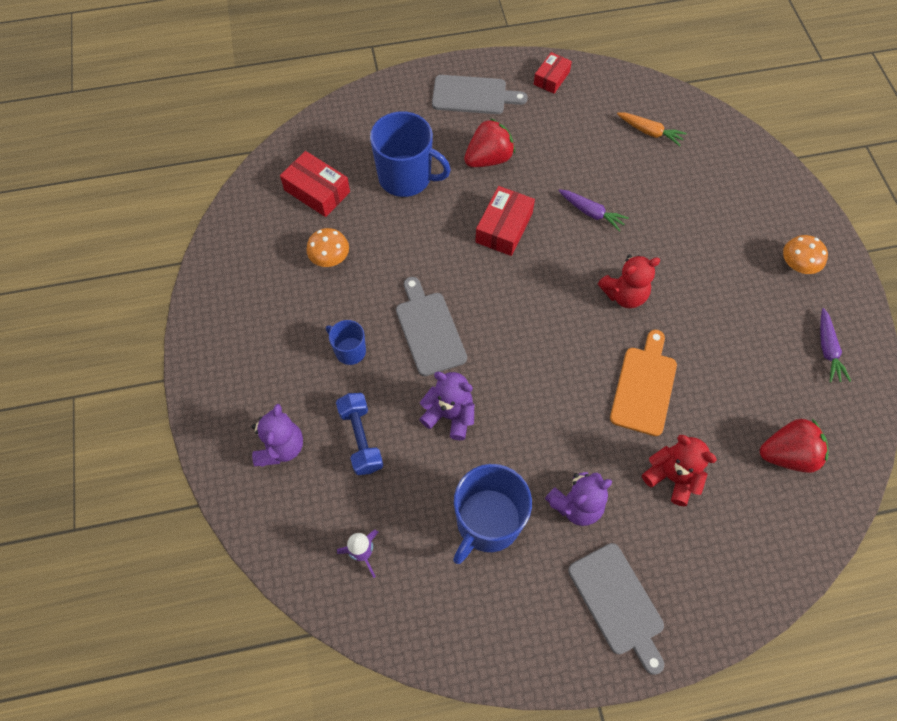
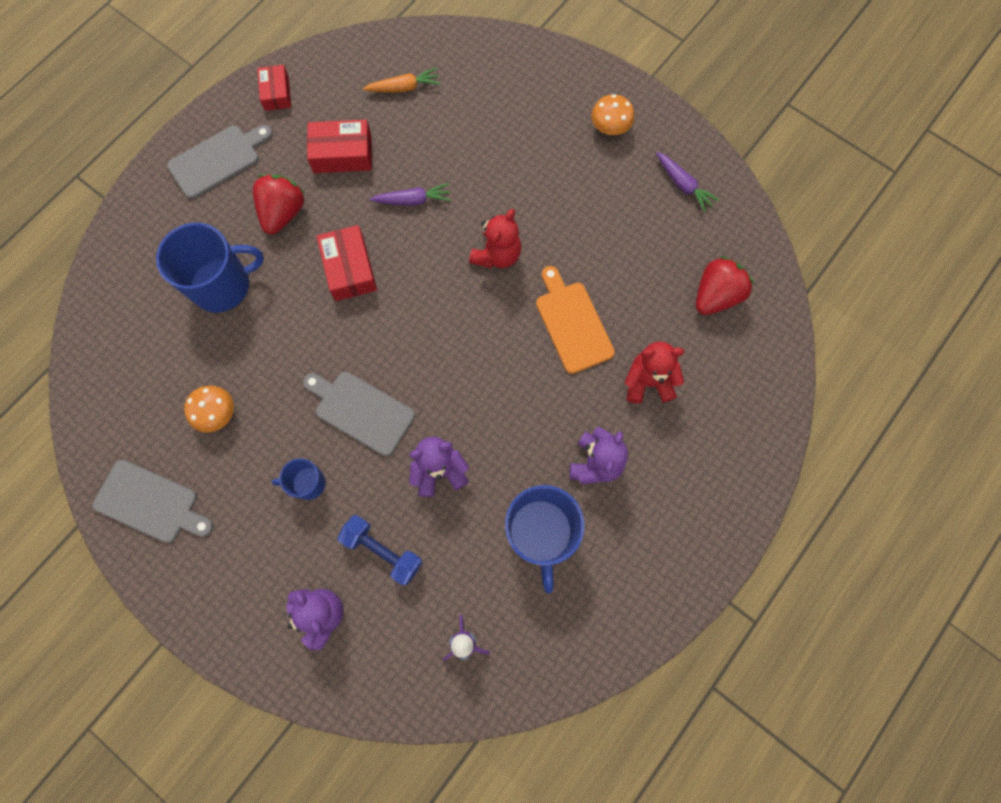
camera: 40 degrees left, 10 degrees up
red box [280,151,350,217] -> red box moved to [307,120,372,173]
grey cutting board [568,543,664,675] -> grey cutting board moved to [93,460,213,543]

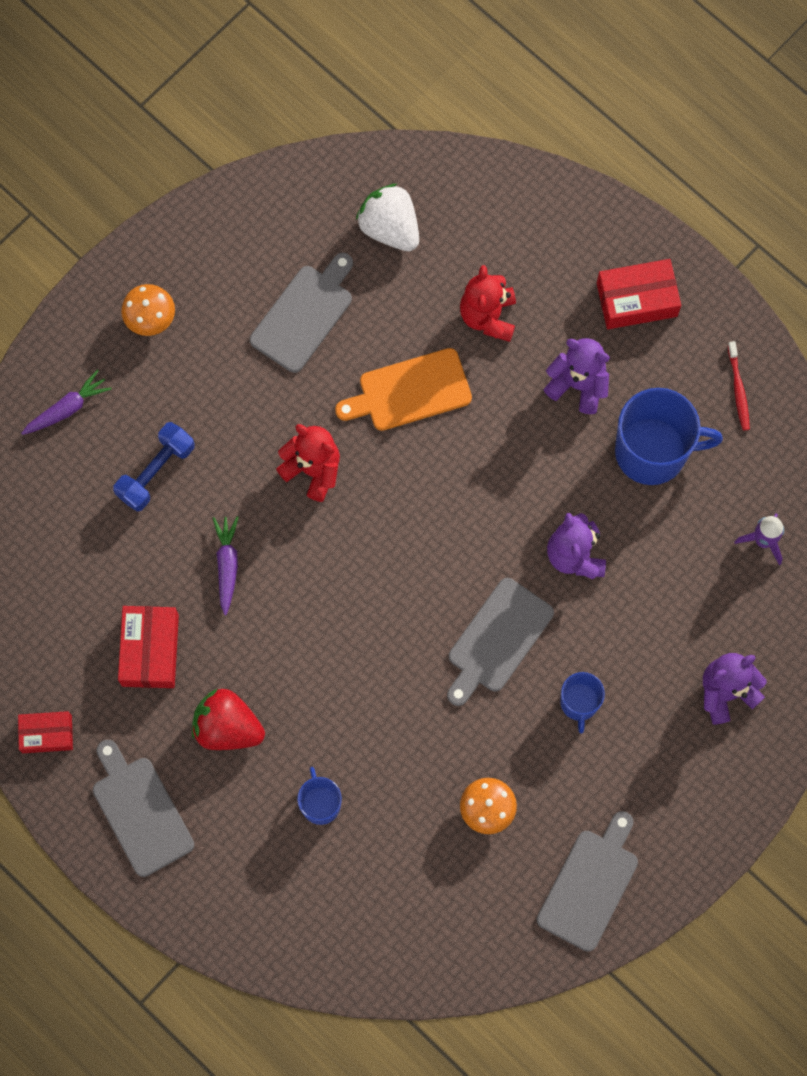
camera: 85 degrees left, 0 degrees up
blue mug [156,223,264,312] -> blue mug [297,767,342,825], size x0.52
red box [316,225,377,301] -> red box moved to [597,259,681,329]
blue dumbbell [337,515,423,585] -> blue dumbbell moved to [113,422,195,512]
orange carrot [363,68,440,93] -> none
purple carrot [656,152,719,212] -> purple carrot moved to [21,370,112,435]
red strawberry [696,256,754,315] -> white strawberry [356,184,419,251]
none -> grey cutting board [250,253,353,373]
none -> red toothbrush [728,341,750,431]

